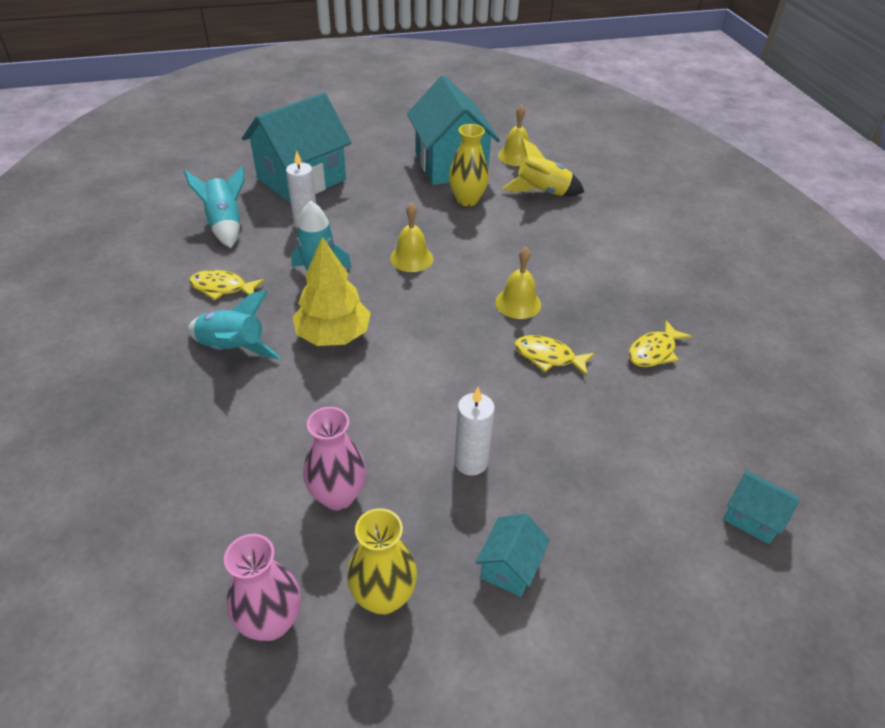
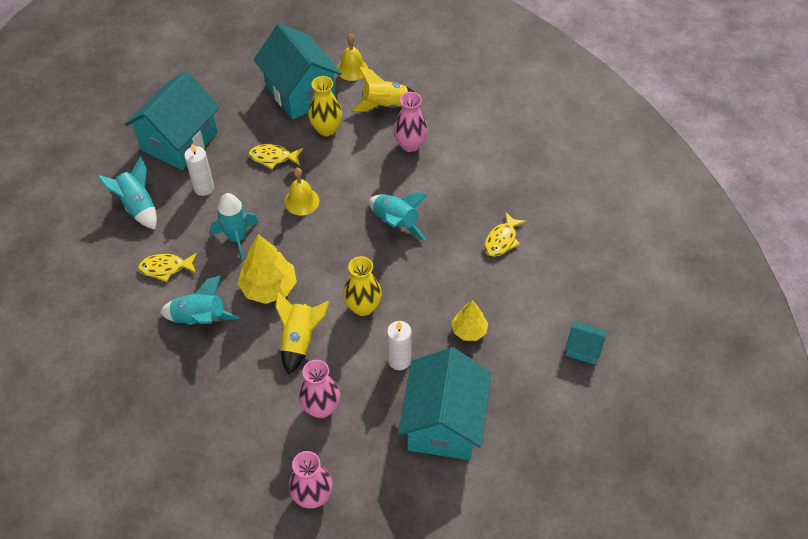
camera: 15 degrees left, 10 degrees up
yellow vase [347,508,417,615] -> yellow vase moved to [343,256,382,316]
turquoise house [475,514,550,597] -> turquoise house [398,347,491,460], size x2.27
yellow bell [495,247,541,319] -> turquoise rocket [369,192,428,241]
yellow fish [514,335,595,376] -> yellow fish moved to [248,144,303,169]
none -> yellow rocket [275,291,330,375]
none -> pink vase [393,92,428,152]
none -> yellow tree [451,300,488,341]

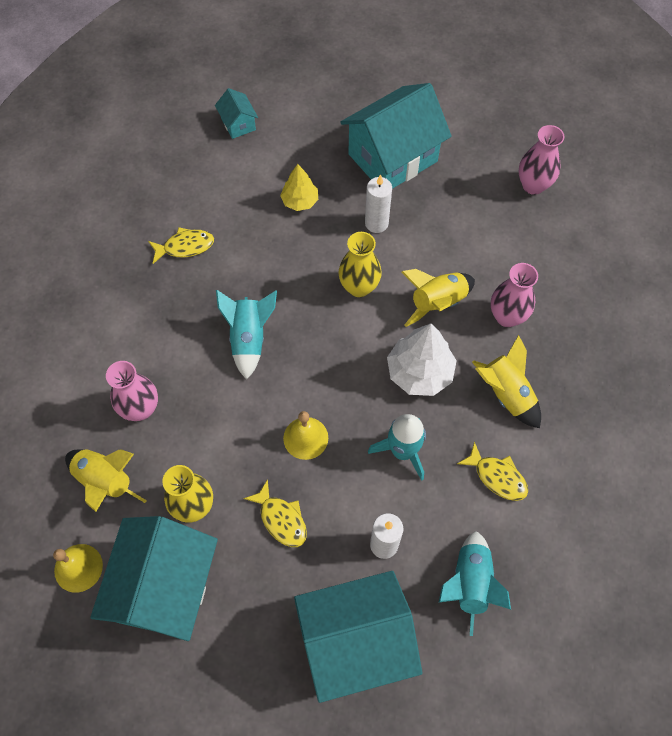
camera: 135 degrees left, 10 degrees up
turquoise rocket [160,275,240,325] -> yellow rocket [472,335,541,428]
yellow tree [238,234,297,304] -> white tree [387,323,457,396]
pink vase [299,360,340,418] -> pink vase moved to [491,263,538,327]

